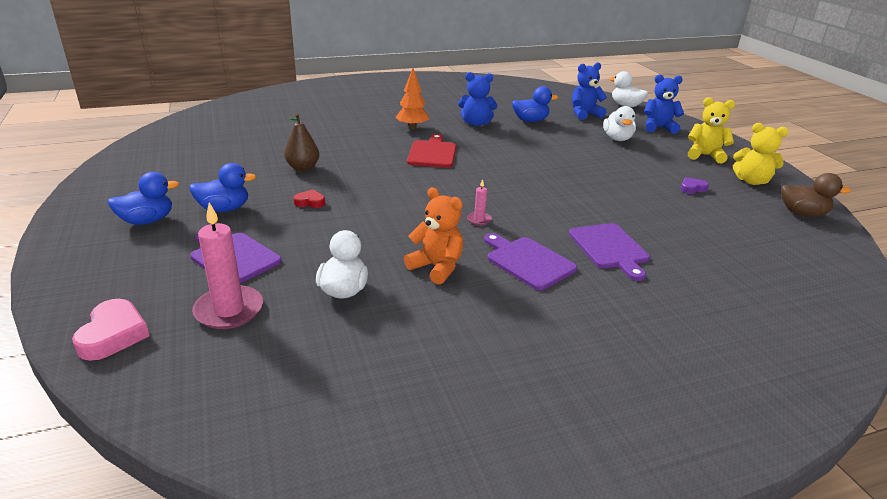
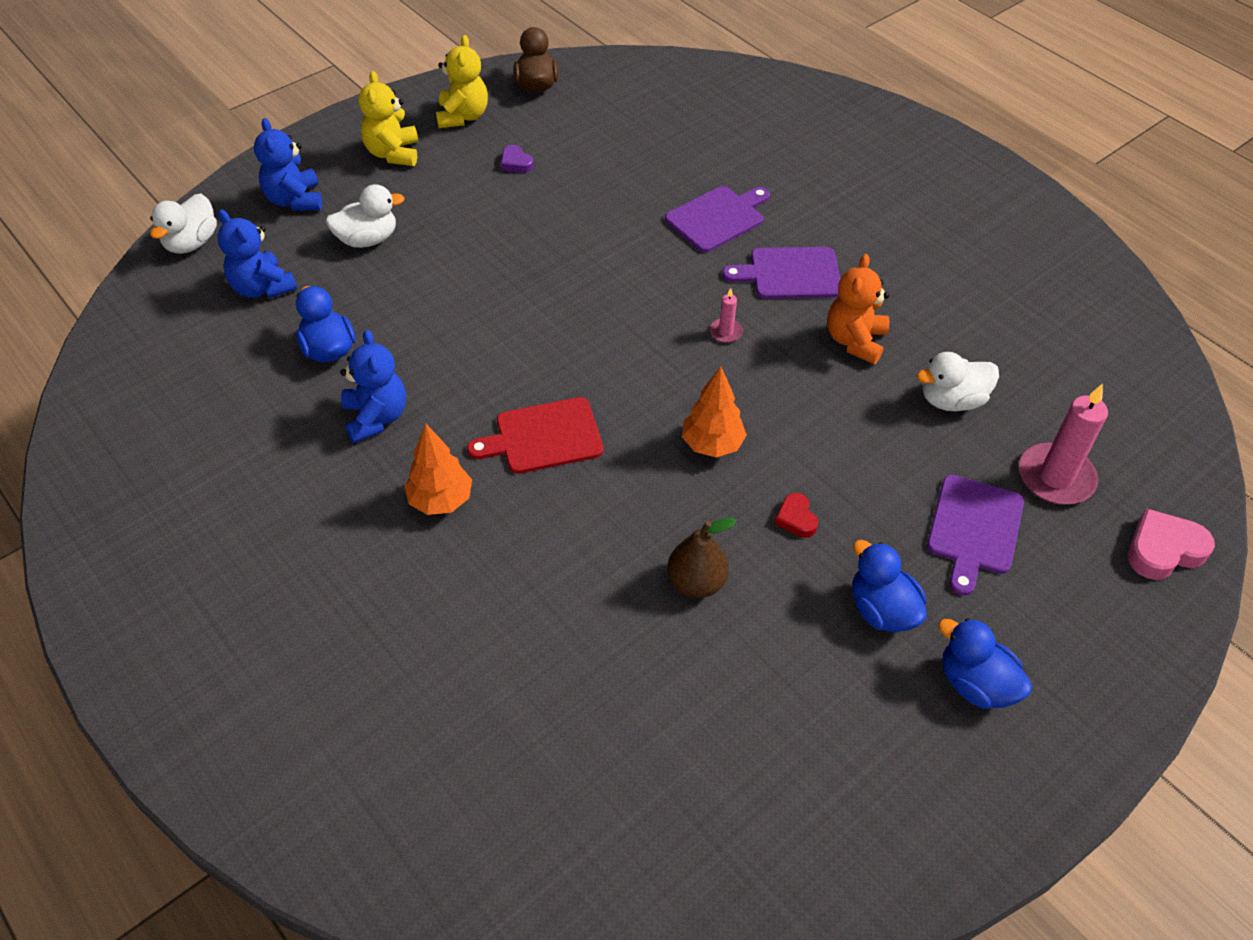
camera: 110 degrees left, 20 degrees up
purple cutting board [484,233,577,290] -> purple cutting board turned 60 degrees clockwise [722,247,840,299]
none -> orange tree [682,366,747,458]

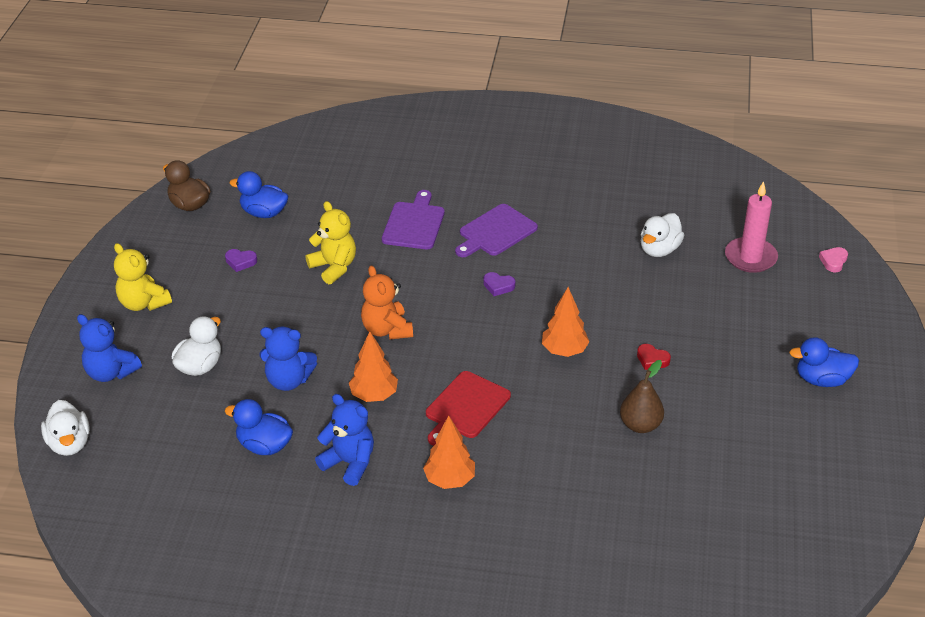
camera: 40 degrees left, 10 degrees down
blue teddy bear [217,210,297,298] -> blue teddy bear moved to [259,327,317,391]
yellow teddy bear [436,35,488,128] -> yellow teddy bear moved to [305,201,356,284]
pink candle [710,288,743,343] -> purple heart [483,272,515,296]
orange teddy bear [827,254,889,364] -> orange teddy bear moved to [361,265,413,340]
blue duck [852,540,927,632] -> blue duck moved to [229,171,288,218]
purple cutting board [927,475,1024,596] -> none
pink heart [1128,508,1215,580] -> pink heart [819,247,848,272], size x0.58
none -> orange tree [349,331,398,402]

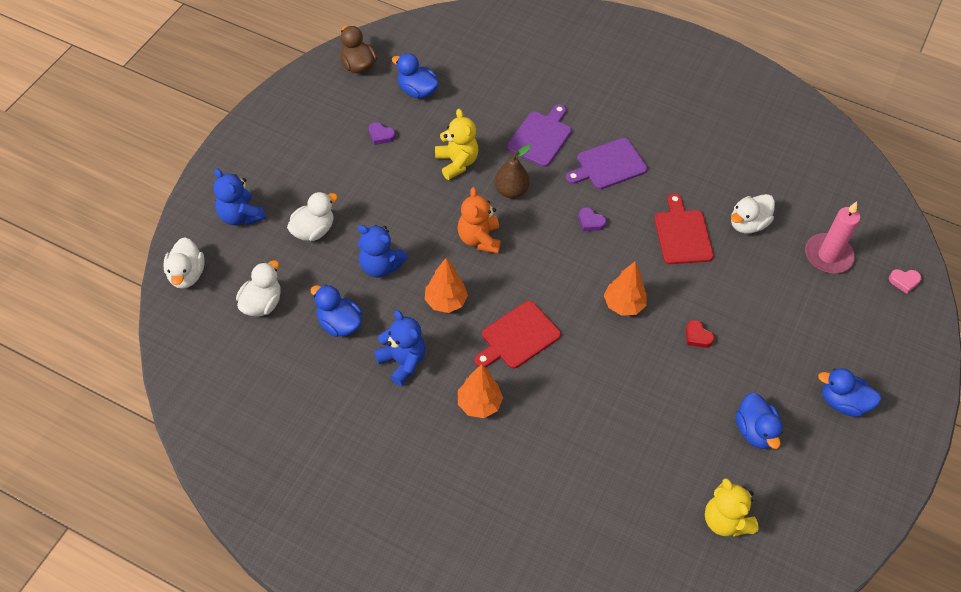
camera: 15 degrees right, 15 degrees up
yellow teddy bear [114,243,172,311] -> yellow teddy bear moved to [705,478,759,536]
brown pear [620,360,664,433] -> brown pear moved to [494,145,531,198]
pink heart [819,247,848,272] -> pink heart turned 135 degrees counterclockwise [889,269,921,294]
none -> white duck [236,260,281,317]
none -> red cutting board [654,193,714,264]
none -> blue duck [736,393,783,449]

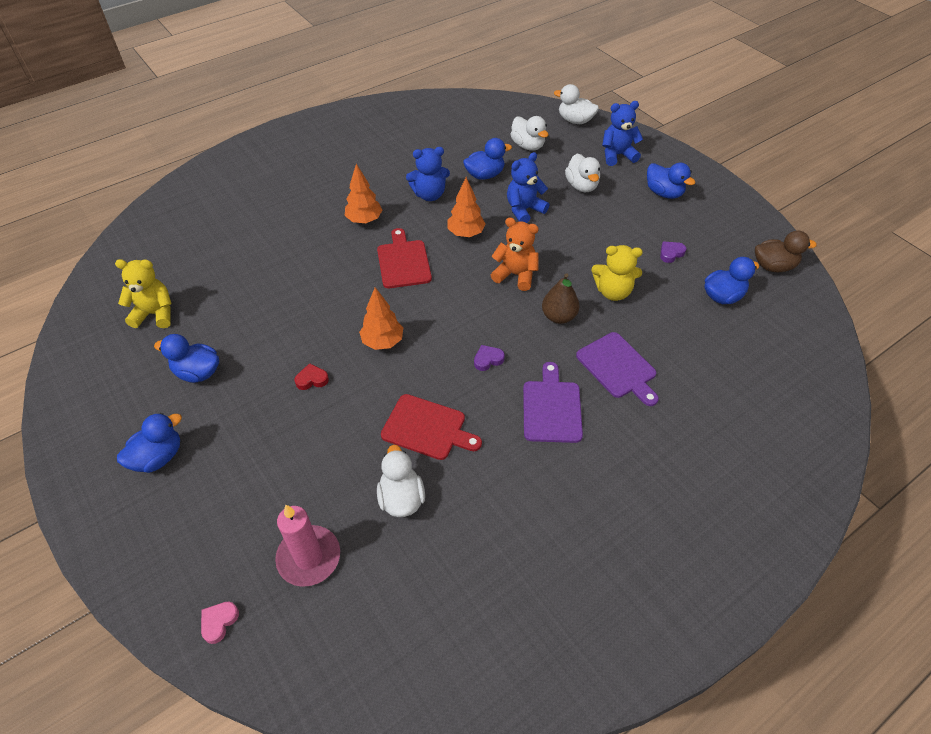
camera: 120 degrees right, 5 degrees down
none -> blue duck [647,163,695,199]

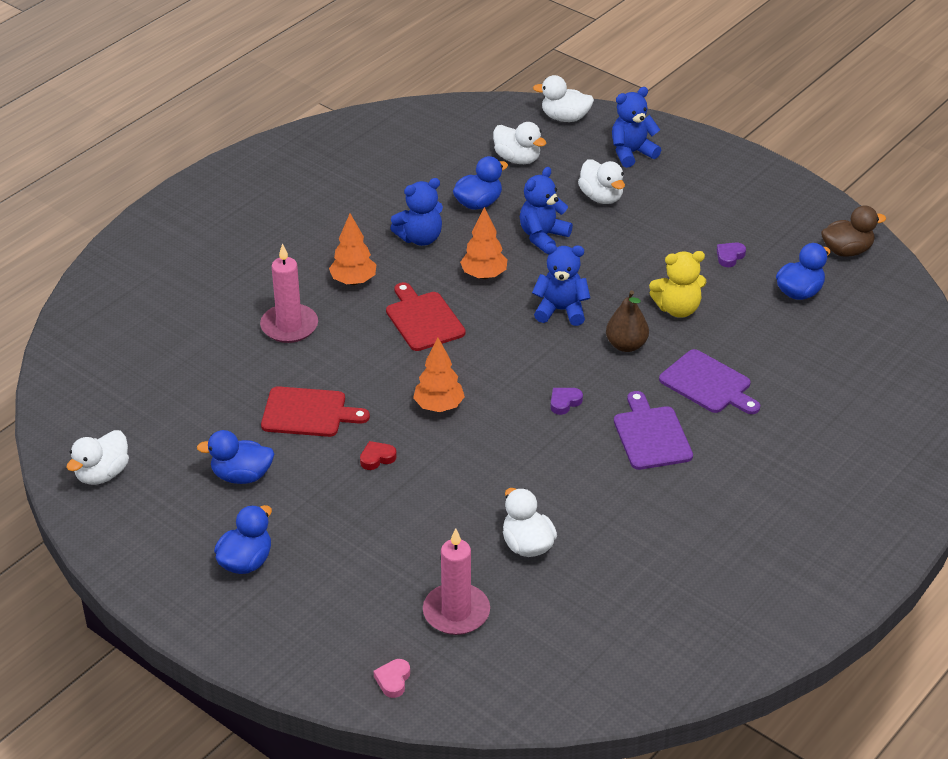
camera: 15 degrees left, 10 degrees down
yellow teddy bear [115,259,172,328] -> none
red cutting board [381,394,482,460] -> red cutting board moved to [261,386,370,437]
orange teddy bear [491,217,539,291] -> blue teddy bear [532,243,590,326]
blue duck [647,163,695,199] -> none
none -> white duck [67,430,129,485]
none -> pink candle [260,243,318,343]

